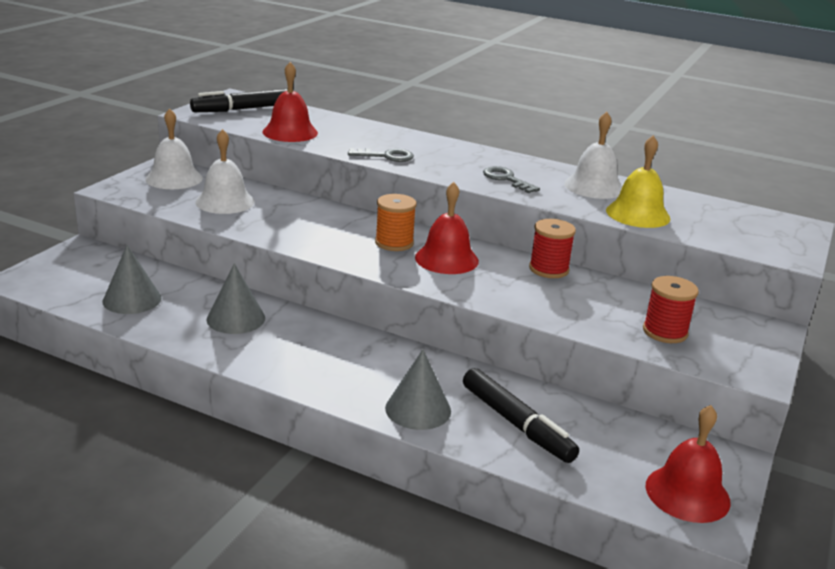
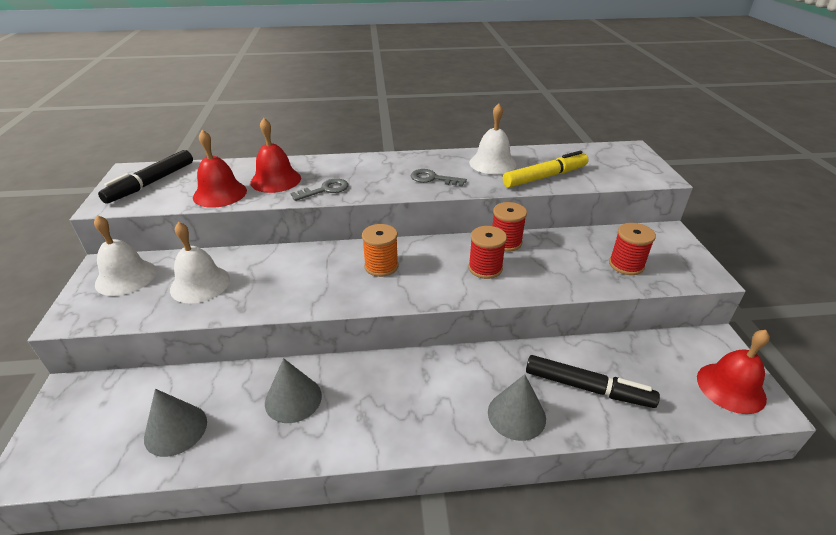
camera: 30 degrees left, 10 degrees up
red bell [415,182,479,274] -> red bell moved to [250,118,301,193]
yellow bell [606,135,670,228] -> yellow marker [503,151,589,188]
none -> red spool [468,226,507,279]

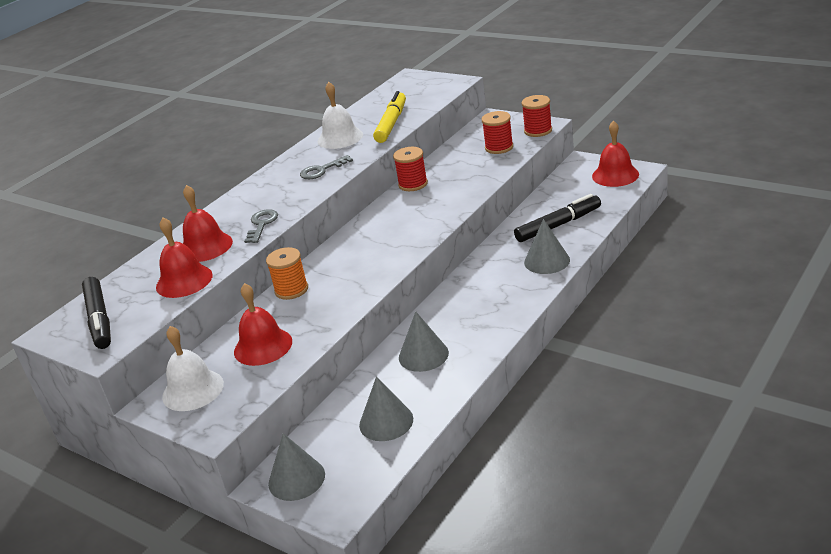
camera: 45 degrees left, 5 degrees down
white bell [170,221,230,303] -> red bell [234,283,292,366]
orange spool [362,224,398,277] -> orange spool moved to [266,247,308,300]
red spool [468,226,507,279] -> red spool moved to [521,95,552,137]
none -> grey cone [268,433,325,501]

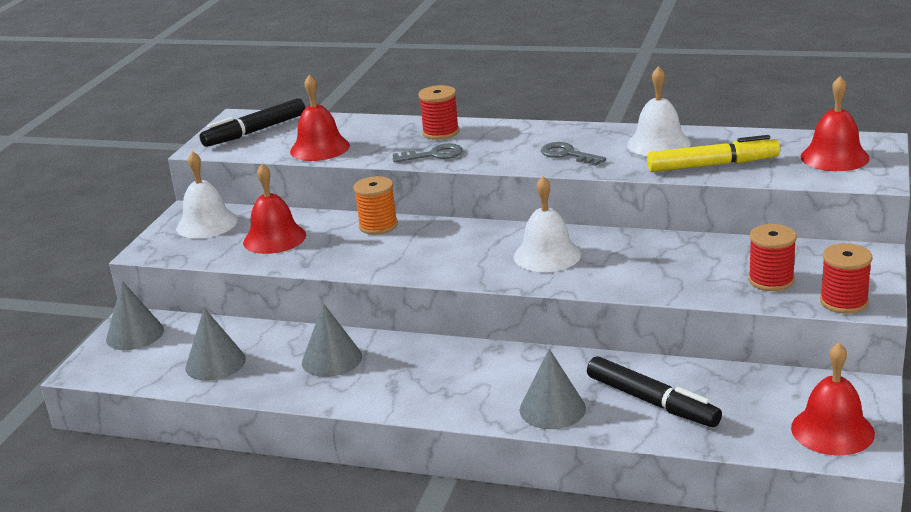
camera: 70 degrees right, 5 degrees down
red bell [183,185,233,262] -> red bell moved to [800,76,870,171]
red spool [393,147,428,191] -> red spool moved to [418,85,459,140]
none -> white bell [514,176,581,272]

